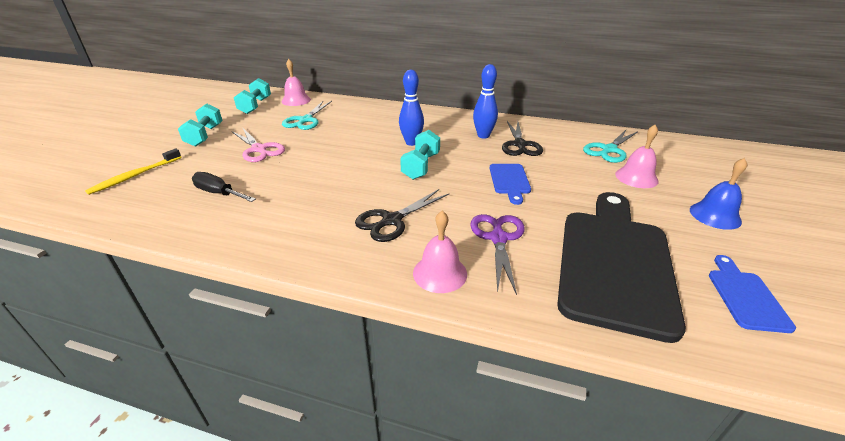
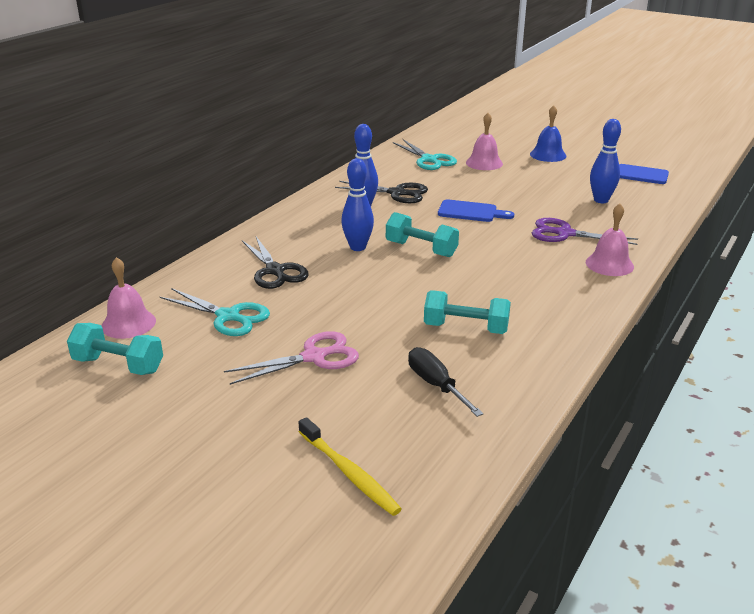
camera: 75 degrees left, 5 degrees down
turquoise dumbbell [178,104,223,147] -> turquoise dumbbell moved to [424,290,511,334]
black screwdriver [192,172,256,202] -> black screwdriver turned 105 degrees clockwise [408,347,484,417]
black scissors [355,189,449,242] -> black scissors moved to [242,237,309,289]
black cutting board [557,192,686,343] -> blue bowling pin [590,119,621,203]

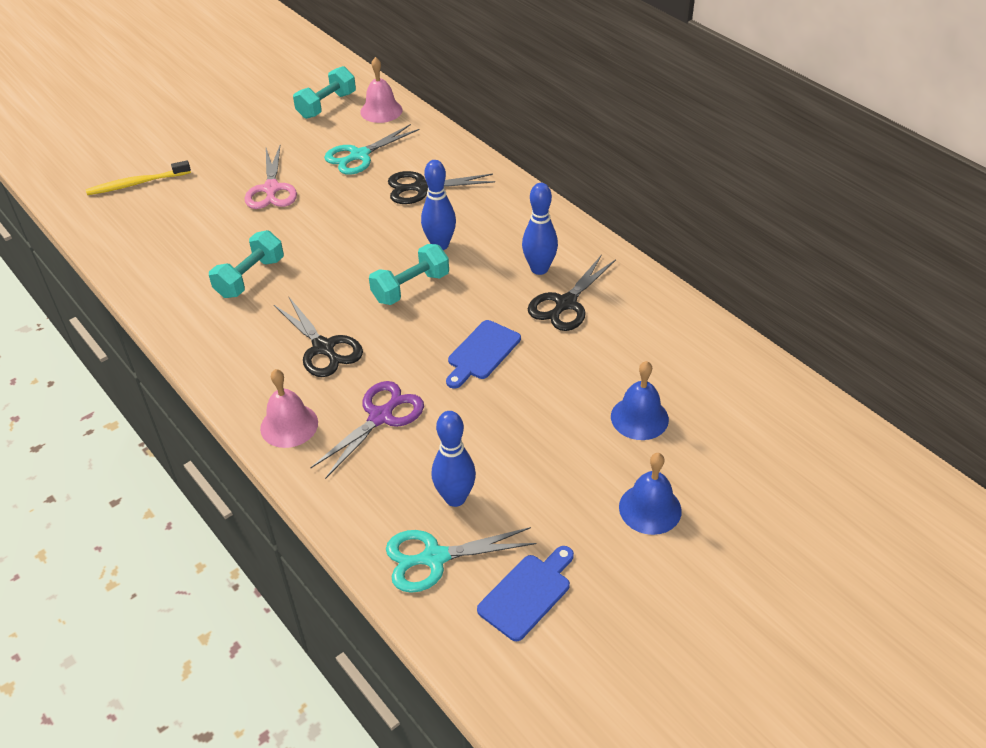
camera: 110 degrees right, 15 degrees up
turquoise scissors [393,139,457,170] -> turquoise scissors moved to [386,527,537,593]
black screwdriver [408,347,484,417] -> none
pink bell [466,113,503,170] -> blue bell [611,361,669,440]
none -> black scissors [274,296,363,377]

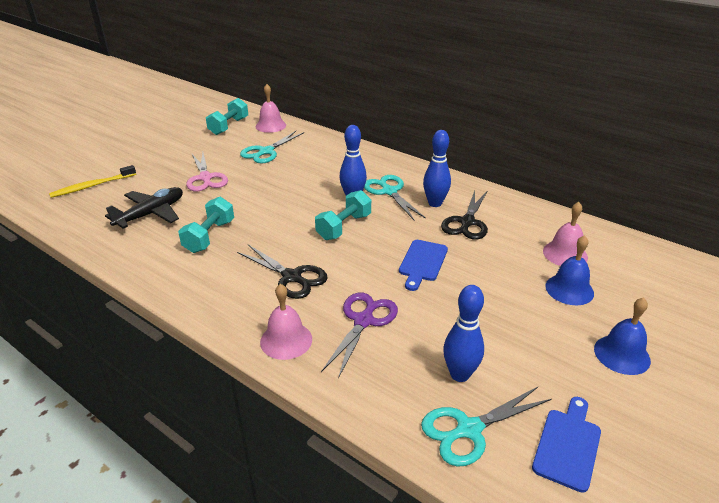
camera: 15 degrees left, 10 degrees down
black scissors [388,171,495,204] -> none
none -> black plane [105,187,183,229]
none -> turquoise scissors [364,175,426,220]
none -> pink bell [543,202,588,266]

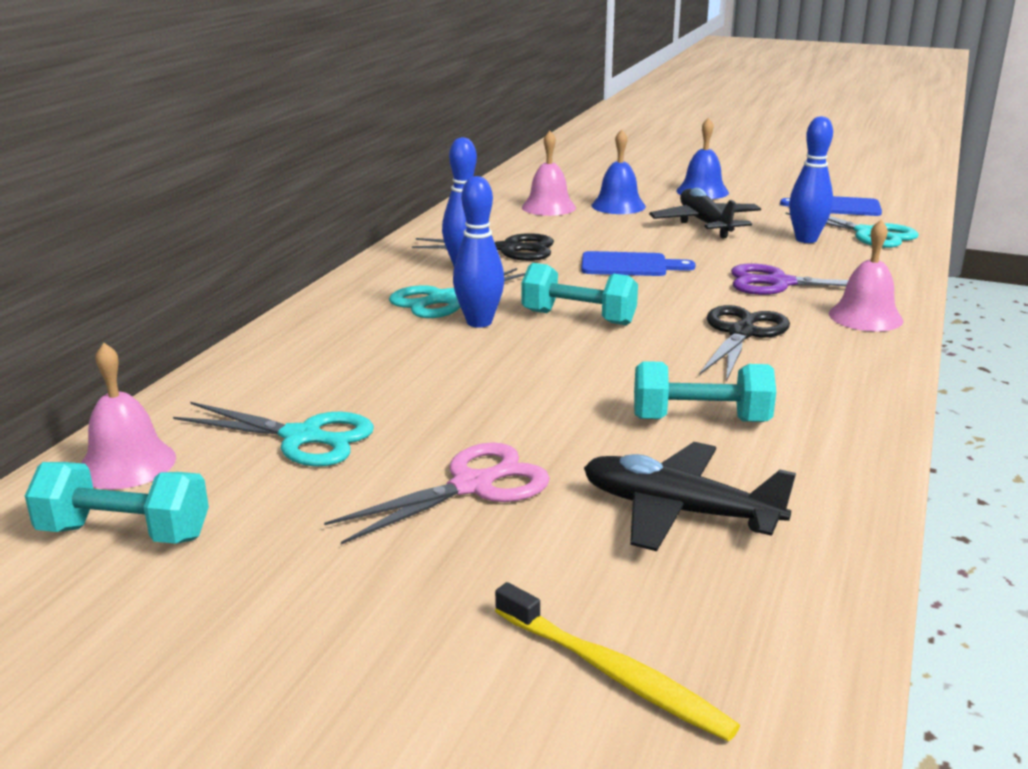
camera: 105 degrees left, 10 degrees down
none -> black plane [649,188,761,238]

